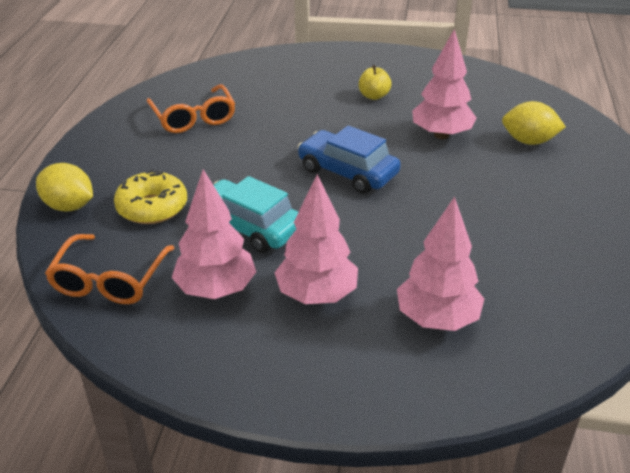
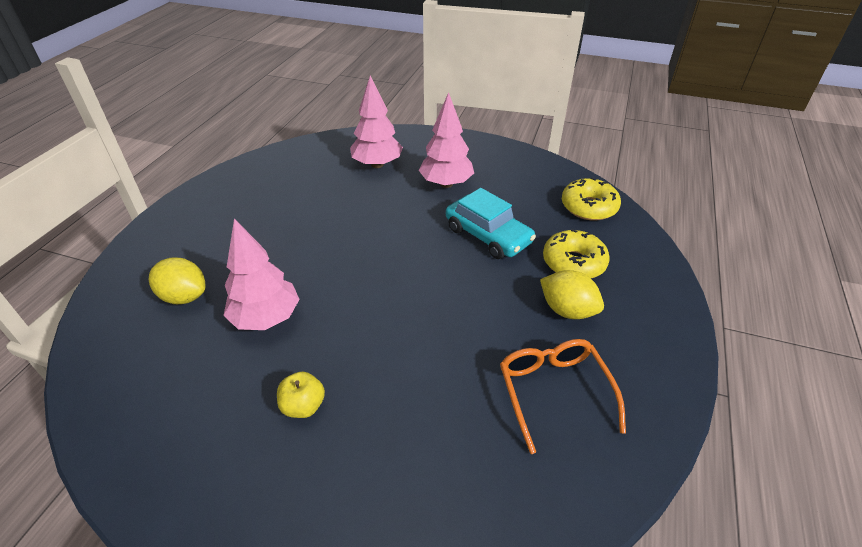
camera: 170 degrees left, 5 degrees up
yellow lemon [36,163,93,212] -> yellow lemon moved to [540,270,604,319]
orange glasses [45,234,174,304] -> yellow donut [562,177,621,221]
pink tree [172,169,256,299] -> none
blue car [298,126,401,194] -> none

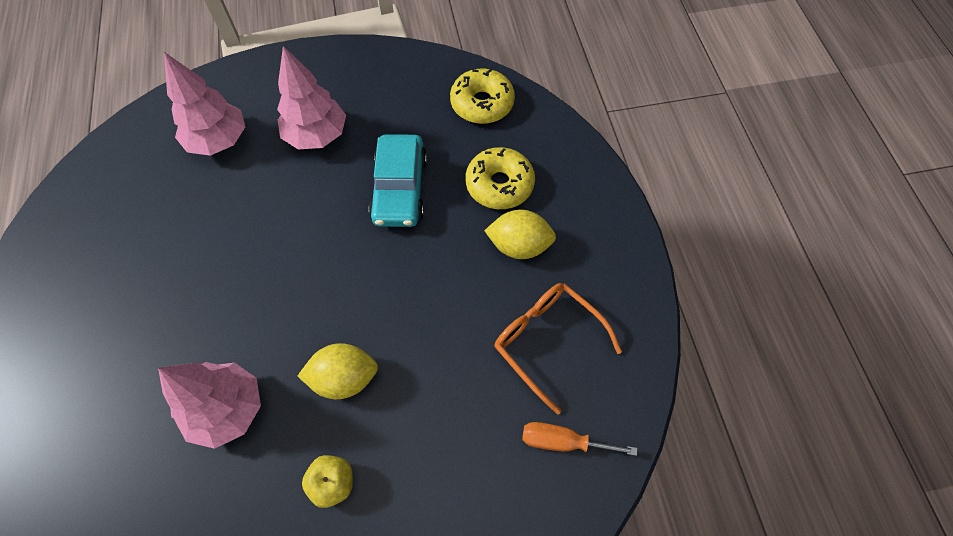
camera: 30 degrees left, 20 degrees up
yellow lemon [149,258,205,304] -> yellow lemon moved to [298,343,378,399]
turquoise car [446,188,536,259] -> turquoise car turned 75 degrees clockwise [368,134,427,227]
none -> orange screwdriver [522,422,637,456]

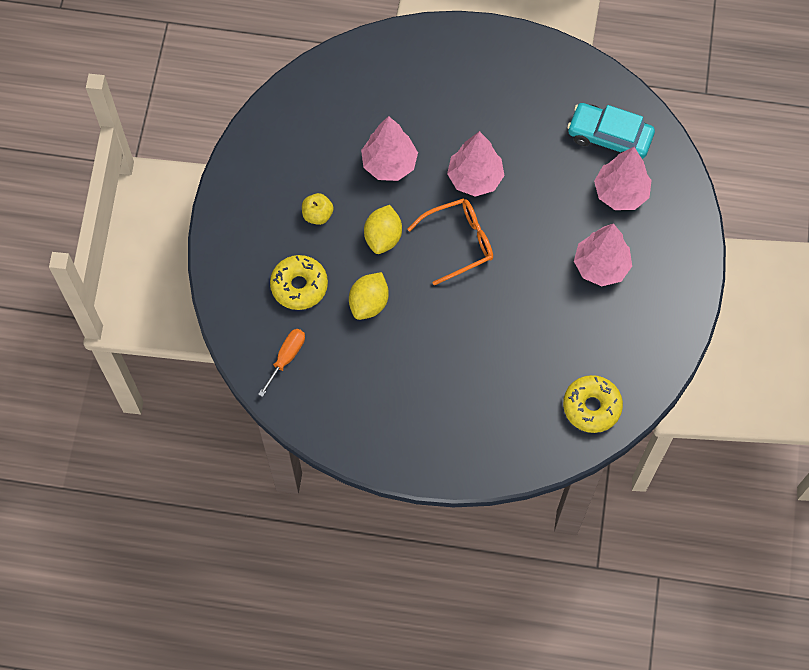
camera: 110 degrees right, 5 degrees up
turquoise car [368,134,427,227] -> turquoise car moved to [567,103,655,159]
yellow donut [466,147,535,209] -> yellow donut moved to [270,255,328,310]
yellow lemon [484,210,556,259] -> yellow lemon moved to [349,272,389,320]
orange glasses [494,283,622,415] -> orange glasses moved to [407,198,493,285]
none -> pink tree [447,131,504,197]

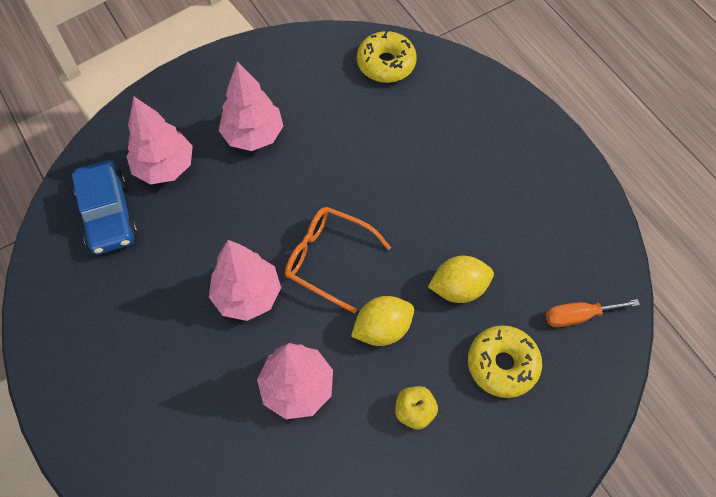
camera: 130 degrees left, 5 degrees down
turquoise car [567,103,655,159] -> blue car [72,160,138,255]

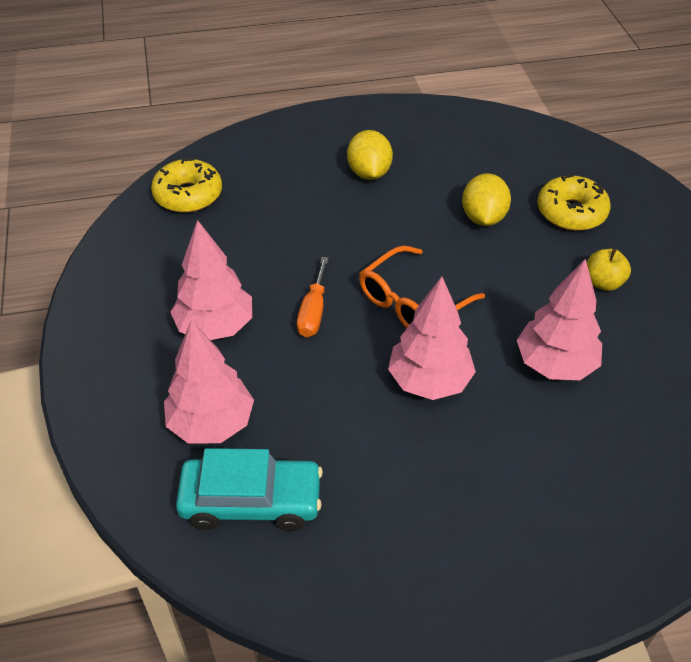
camera: 70 degrees left, 15 degrees down
blue car [72,160,138,255] -> turquoise car [176,448,323,531]
yellow lemon [351,296,414,346] -> yellow lemon moved to [347,130,393,180]
orange screwdriver [546,299,640,327] -> orange screwdriver moved to [297,257,329,337]

